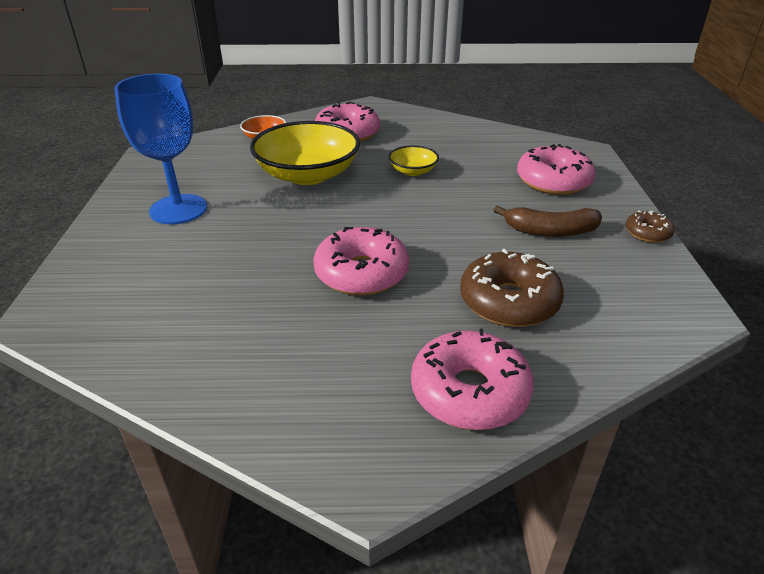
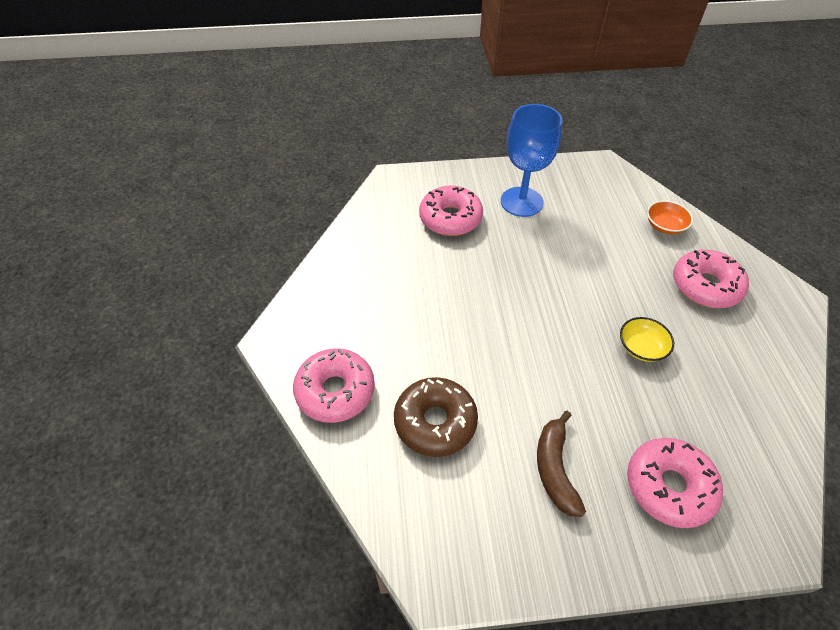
camera: 85 degrees right, 15 degrees up
yellow bowl [250,121,360,185] -> none
pink donut [313,227,409,296] -> pink donut moved to [419,186,483,236]
brown donut [626,210,675,243] -> none

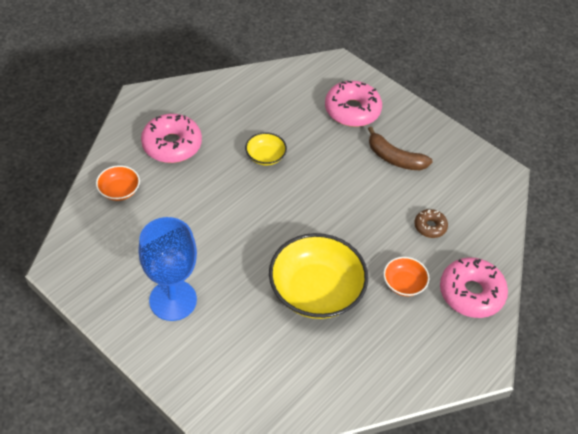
camera: 135 degrees left, 0 degrees up
brown donut [394,377,478,457] -> brown donut [414,209,448,238], size x0.53
pink donut [419,186,483,236] -> none
brown banana [537,411,586,517] -> brown banana turned 75 degrees clockwise [368,127,433,170]
none -> yellow bowl [269,233,368,319]
none -> orange bowl [384,257,429,296]

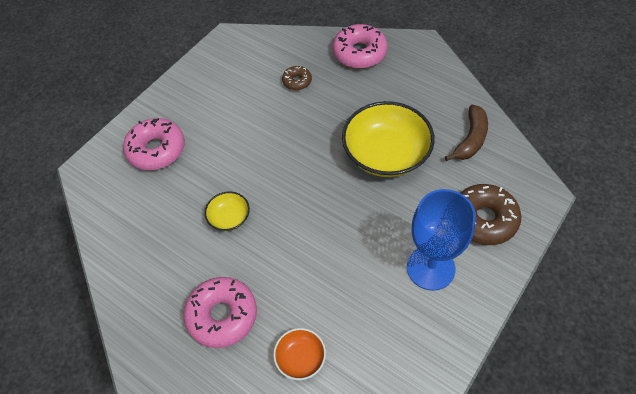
camera: 90 degrees left, 5 degrees up
brown banana [368,127,433,170] -> brown banana moved to [445,105,488,161]
orange bowl [384,257,429,296] -> none
none -> brown donut [461,184,521,245]

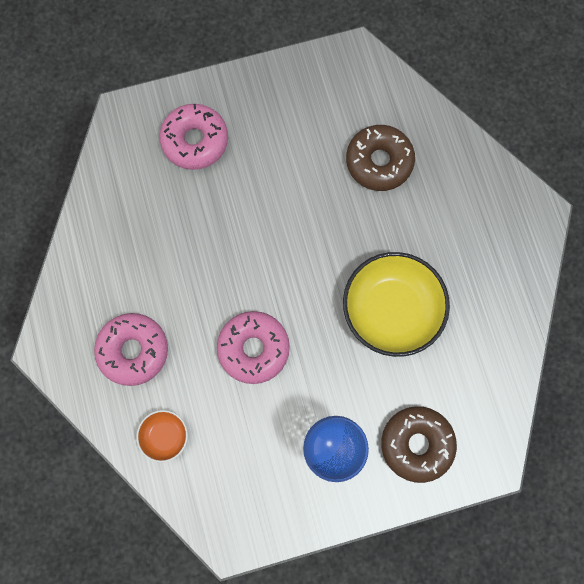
camera: 35 degrees right, 20 degrees up
yellow bowl [204,192,250,231] -> none
brown donut [282,66,312,90] -> brown donut [346,125,415,191], size x1.89
pink donut [332,24,388,69] -> pink donut moved to [217,311,290,384]
brown banana [445,105,488,161] -> none

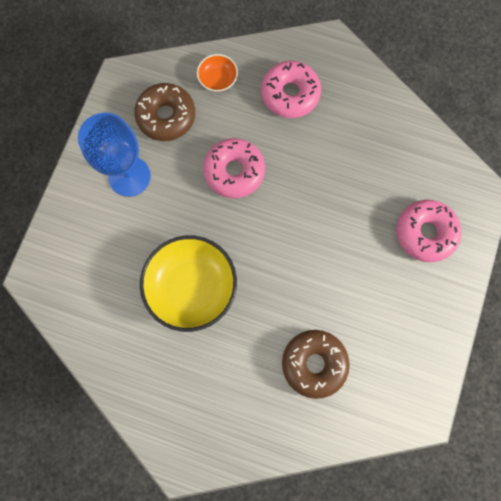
camera: 125 degrees right, 0 degrees up
brown donut [381,406,457,483] -> brown donut moved to [134,83,195,141]

